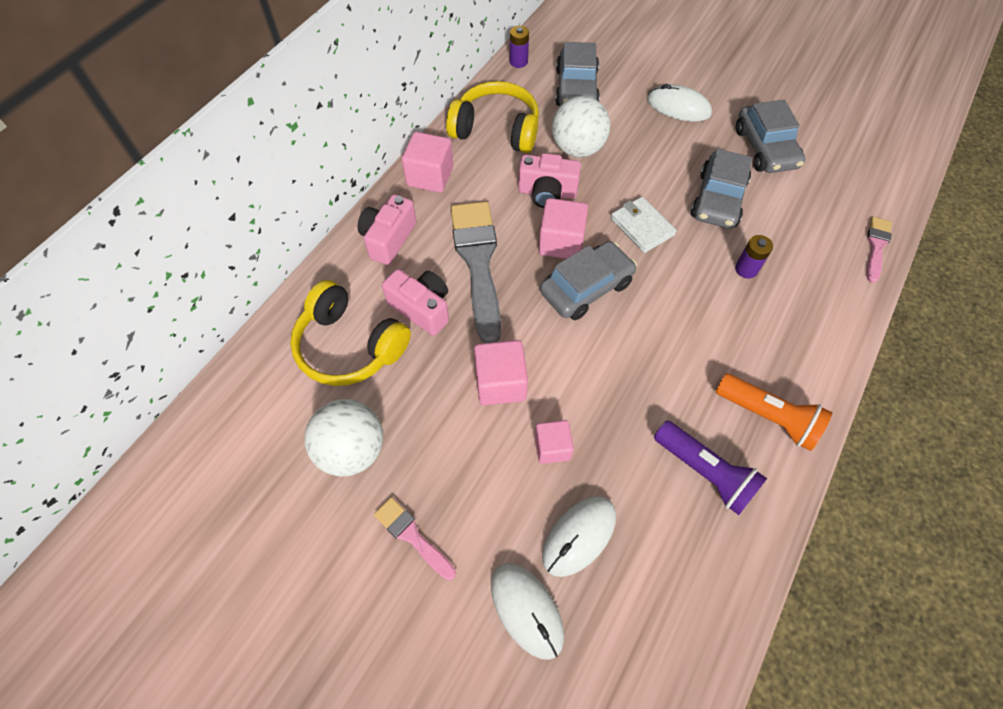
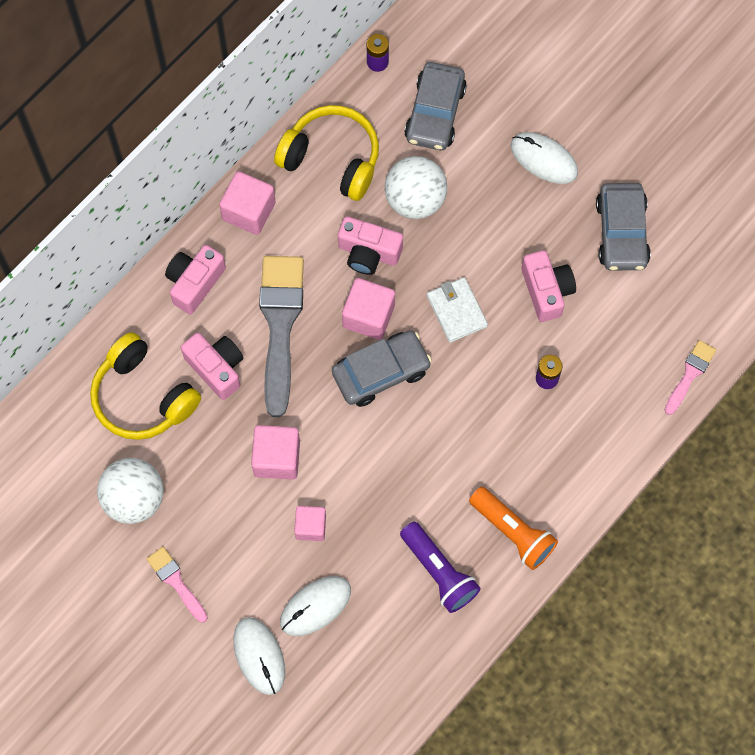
camera: 10 degrees right, 10 degrees up
grey car [691,149,752,228] -> pink camera [522,250,576,322]

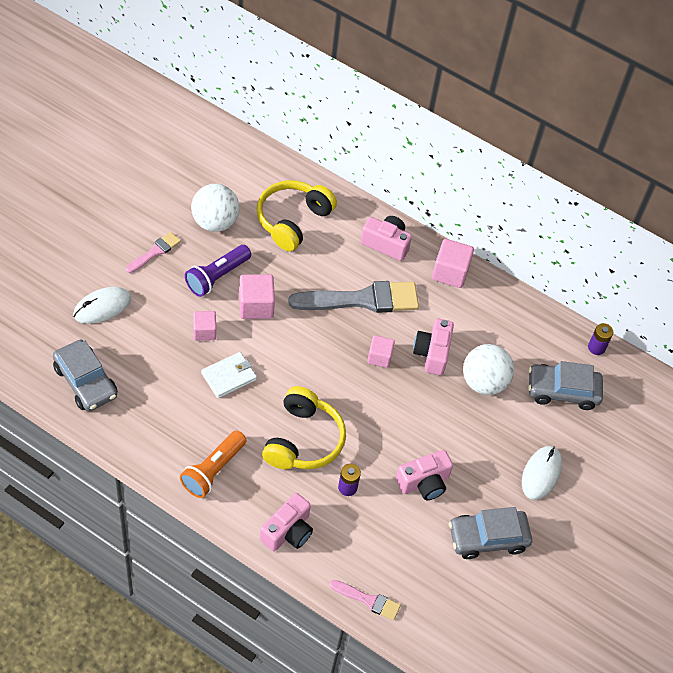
camera: 75 degrees right, 15 degrees down
pink camera [181,333,243,400] -> pink camera moved to [260,493,313,551]
yellow headphones [274,105,379,201] -> yellow headphones moved to [262,386,346,470]
white mouse [280,576,351,636] -> none
grey car [332,330,432,407] -> grey car moved to [53,340,117,411]
pink cube [342,278,395,340] -> pink cube [367,335,395,368], size x0.66
purple flashlight [400,522,481,613] -> purple flashlight moved to [185,245,251,297]
white wallet [427,277,488,343] -> white wallet moved to [201,352,257,398]

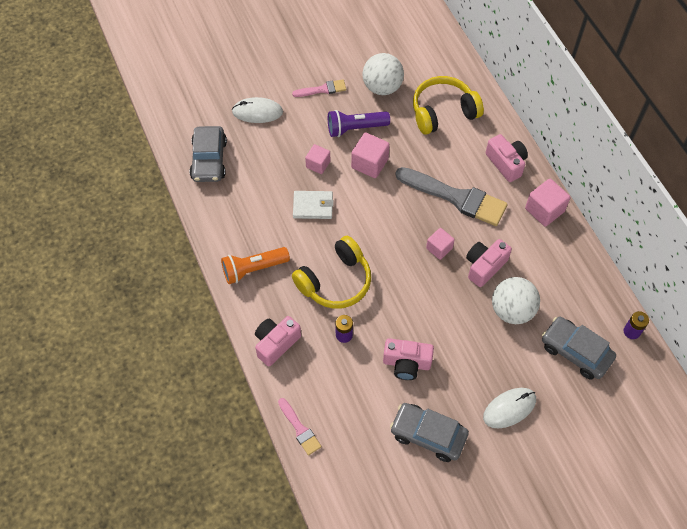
camera: 40 degrees right, 5 degrees up
pink camera [260,493,313,551] -> pink camera turned 150 degrees clockwise [255,316,301,366]

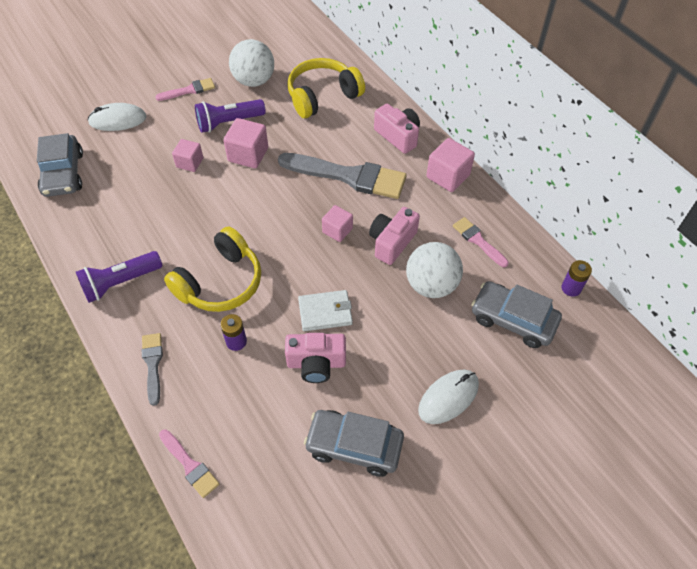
camera: 10 degrees left, 5 degrees down
orange flashlight [221,247,290,284] -> purple flashlight [76,251,163,303]
pink camera [255,316,301,366] -> grey brush [142,333,163,406]
white wallet [293,191,334,219] -> white wallet moved to [298,290,353,331]
none -> pink brush [453,217,509,267]

